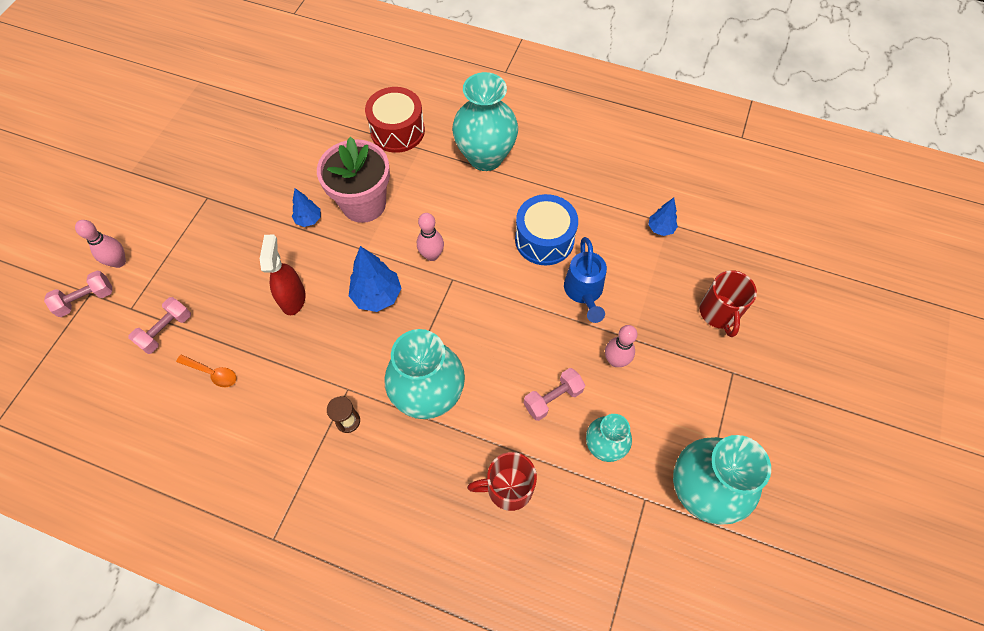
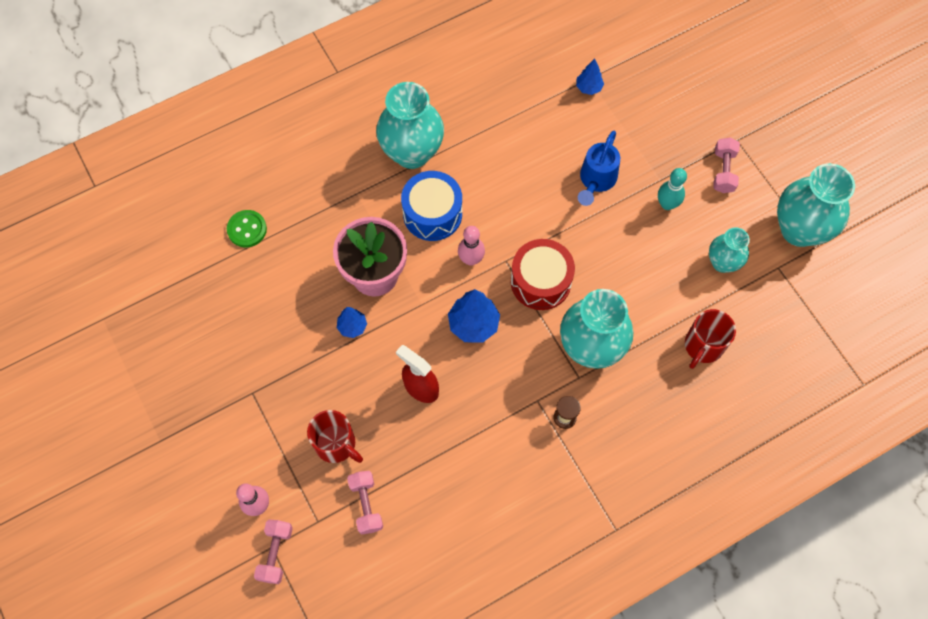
camera: 50 degrees left, 5 degrees up
orange spoon [176,354,237,387] -> none
red drum [365,87,425,153] -> red drum moved to [511,239,575,310]
blue drum [515,194,578,265] -> blue drum moved to [401,171,462,241]
pink dumbbell [524,368,585,421] -> pink dumbbell moved to [713,138,740,193]
blue watering can [564,237,607,323] -> blue watering can turned 75 degrees clockwise [578,131,620,206]
pink bowling pin [605,325,638,367] -> turquoise bowling pin [658,168,687,210]
red mug [699,270,757,337] -> red mug moved to [307,410,363,463]
none -> green button [227,210,267,247]

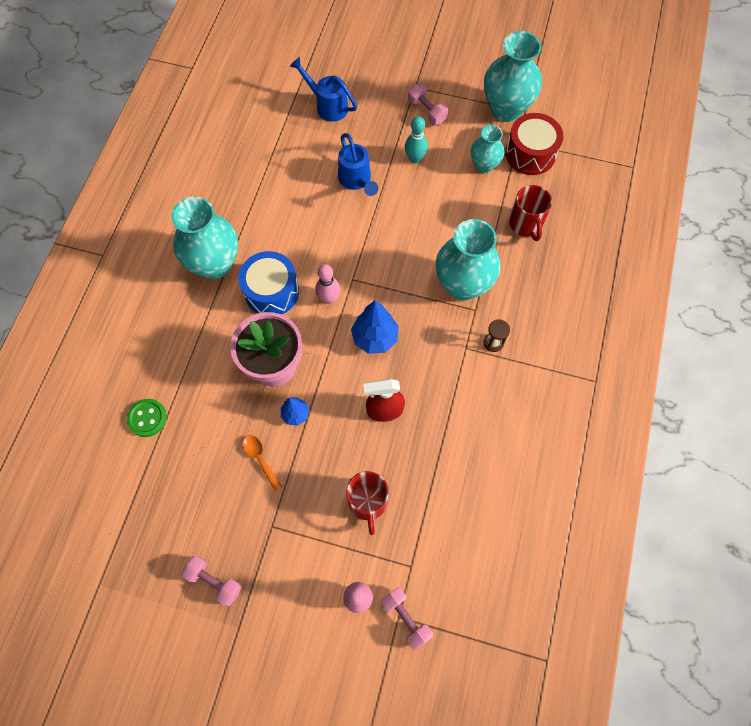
camera: 45 degrees left, 0 degrees up
red mug [307,410,363,463] -> red mug turned 90 degrees clockwise [346,471,389,535]
pink dumbbell [347,471,383,535] -> pink dumbbell moved to [181,556,242,606]
red drum [511,239,575,310] -> red drum moved to [505,113,563,175]
blue tree [576,59,604,95] -> none
none -> orange spoon [243,435,282,491]
none -> blue watering can [290,57,357,122]

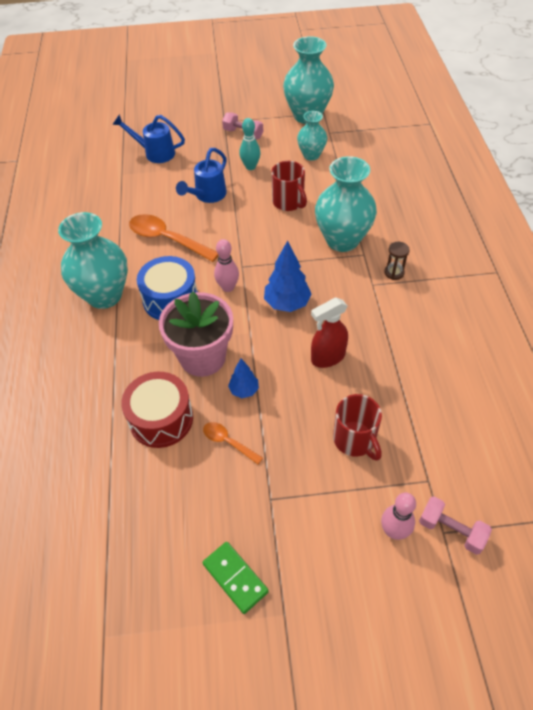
camera: 20 degrees left, 15 degrees down
green button [127,399,167,437] -> none
pink dumbbell [181,556,242,606] -> green domino [202,542,269,614]
blue watering can [338,133,378,196] -> blue watering can turned 75 degrees clockwise [176,148,227,203]
red drum [505,113,563,175] -> red drum moved to [121,372,193,448]
red mug [509,185,552,241] -> red mug moved to [271,161,307,211]
none -> orange spoon [129,214,219,262]

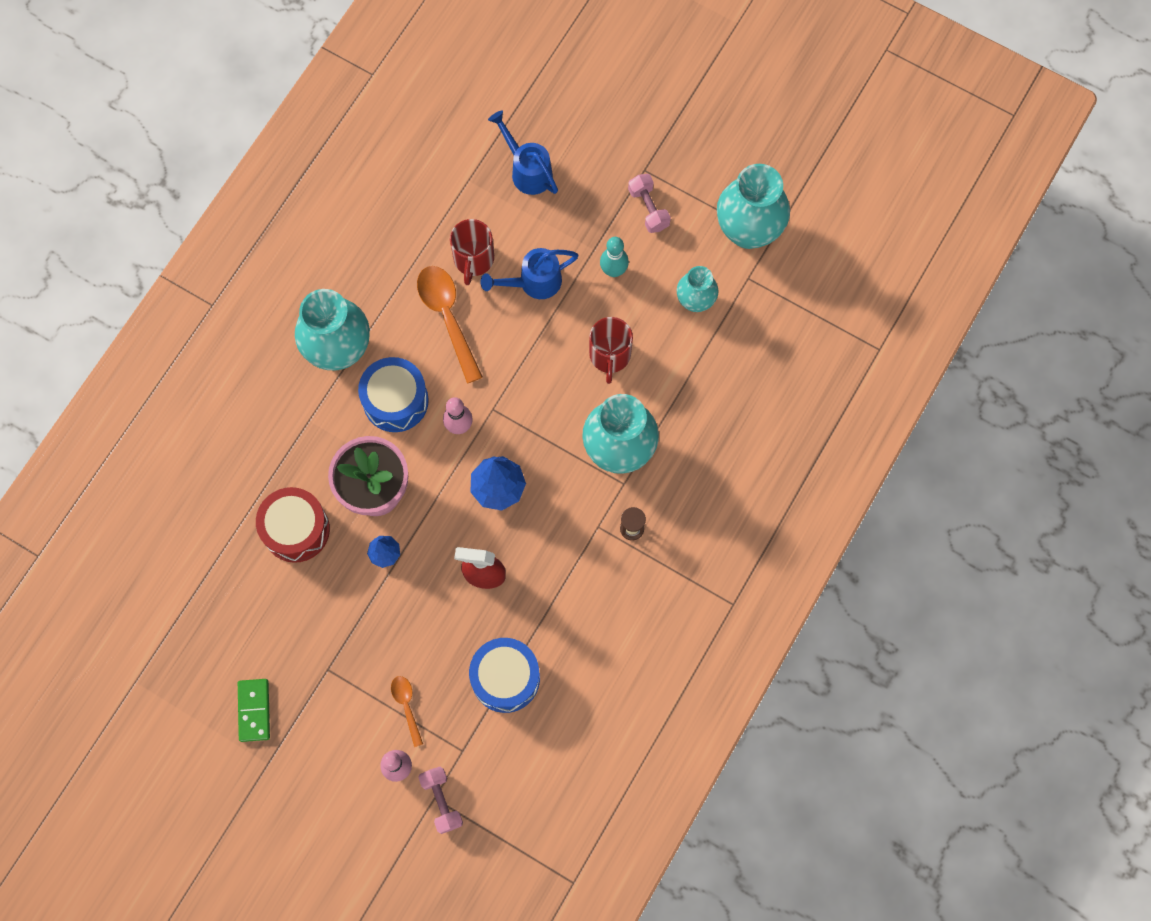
camera: 35 degrees right, 20 degrees up
orange spoon [203,422,263,464] -> orange spoon moved to [391,676,423,747]
red mug [333,394,382,461] -> red mug moved to [450,219,494,285]
none -> blue drum [469,638,540,713]

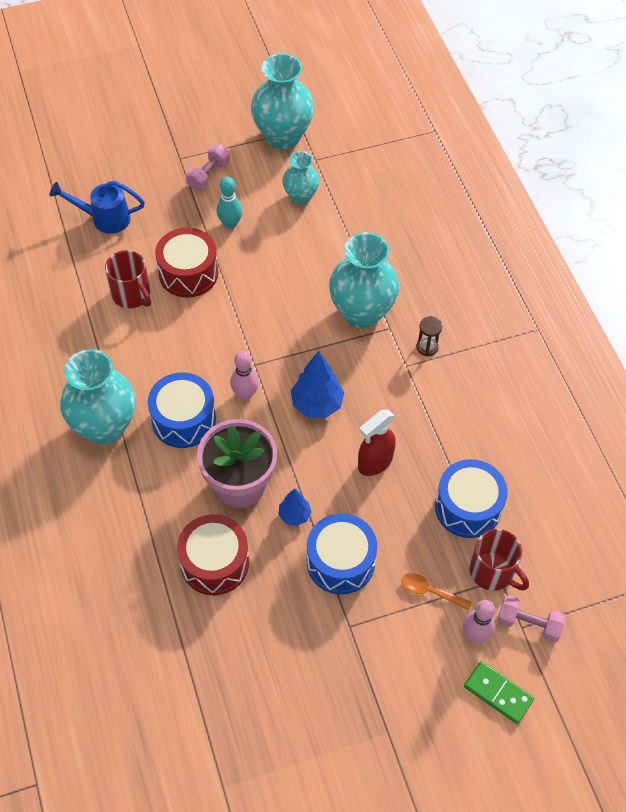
camera: 50 degrees left, 15 degrees down
green domino [238,679,270,742] -> green domino moved to [464,661,534,724]
orange spoon [417,266,483,383] -> none
blue watering can [480,248,578,299] -> red drum [155,228,218,298]
red mug [589,317,633,384] -> red mug moved to [470,529,529,591]
pink dumbbell [628,174,671,233] -> pink dumbbell turned 75 degrees counterclockwise [186,145,230,190]
none -> blue drum [307,513,377,595]

